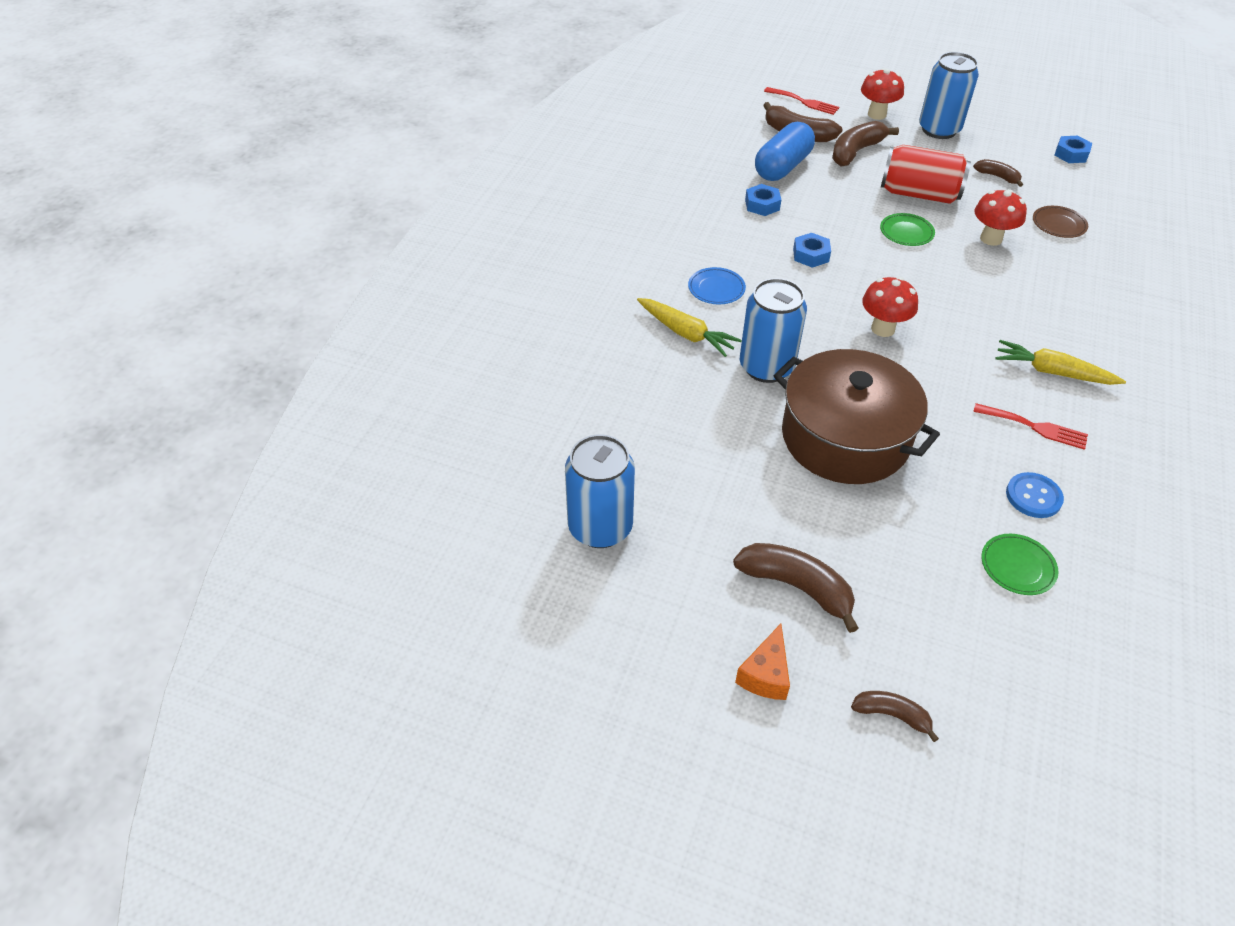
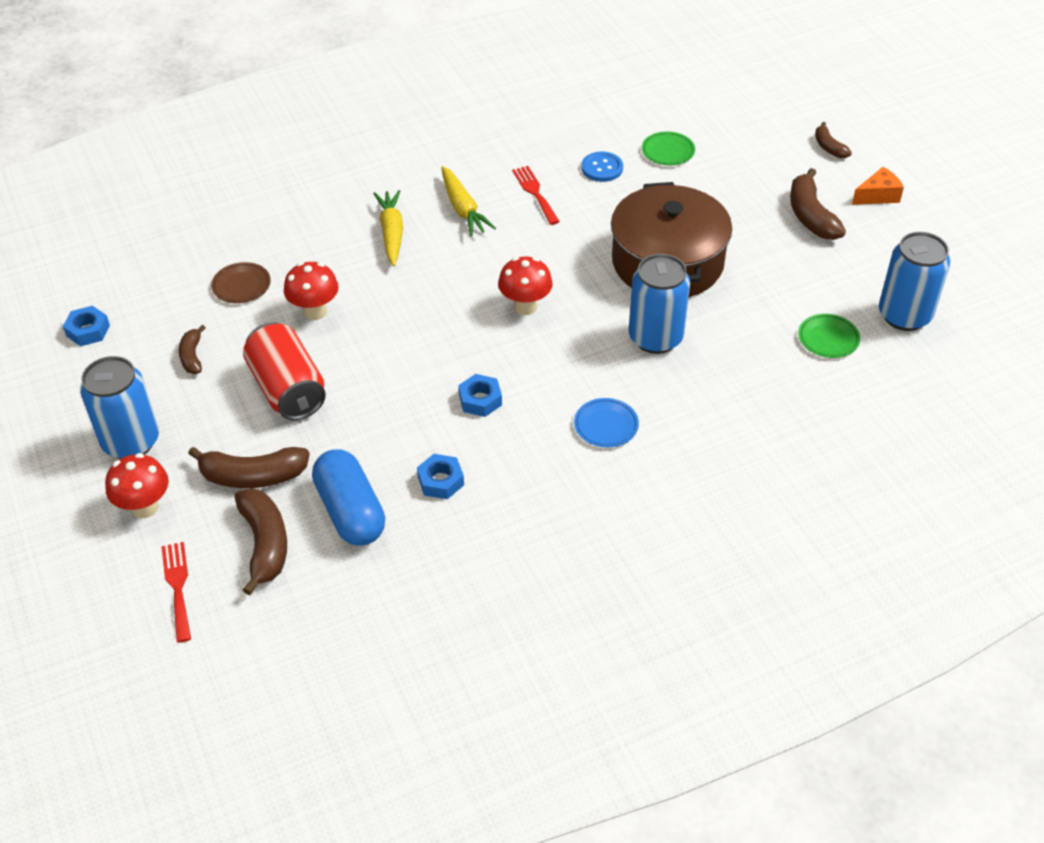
camera: 135 degrees left, 0 degrees up
yellow carrot [637,298,742,357] -> yellow carrot moved to [373,190,403,266]
blue capsule [755,122,815,181] -> blue capsule turned 75 degrees clockwise [312,449,385,546]
green plate [880,213,935,246] -> green plate moved to [798,314,860,358]

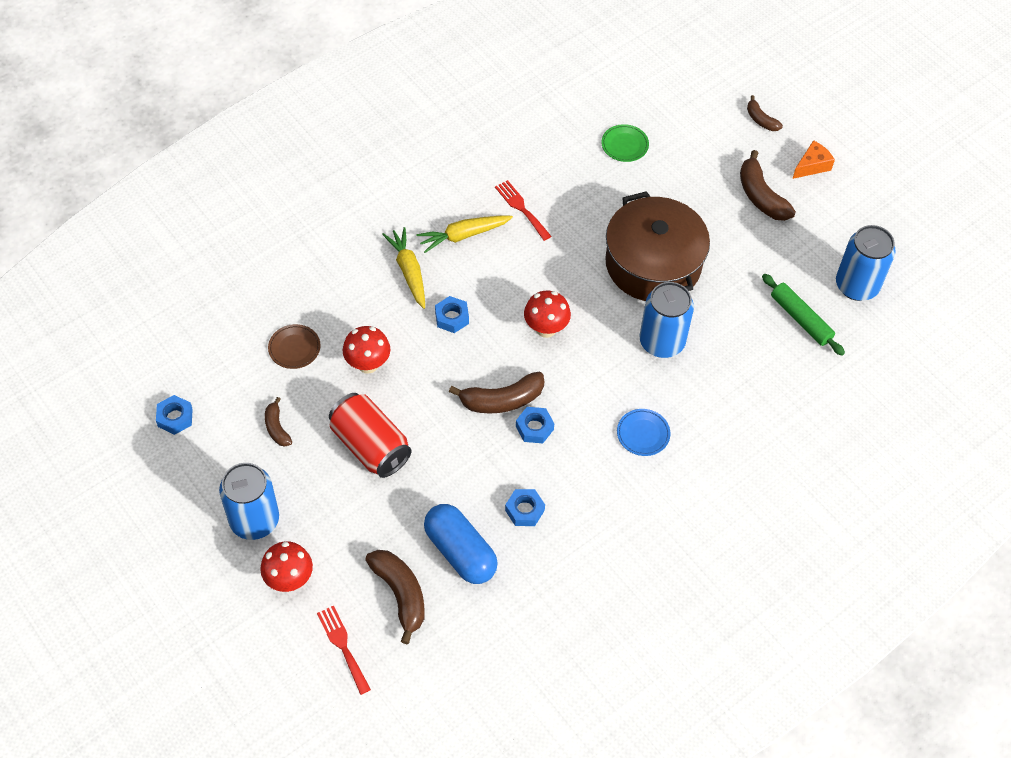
camera: 15 degrees left, 10 degrees up
brown banana [188,447,310,488] -> brown banana moved to [449,372,544,413]
yellow carrot [441,166,496,236] -> yellow carrot turned 105 degrees clockwise [416,215,513,253]
blue button [581,152,623,182] -> none
green plate [798,314,860,358] -> green rolling pin [762,274,845,356]
none -> blue nut [435,296,469,333]

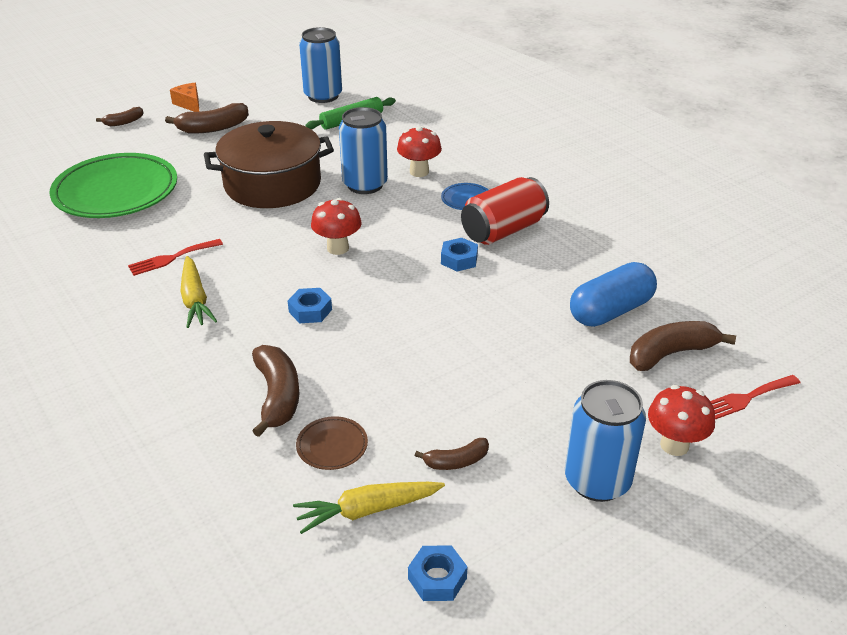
camera: 85 degrees left, 20 degrees down
red can [329,393,412,478] -> red can moved to [461,177,549,245]
red mushroom [343,326,390,374] -> red mushroom moved to [397,126,442,177]
yellow carrot [382,227,425,309] -> yellow carrot moved to [293,482,445,534]
brown banana [449,372,544,413] -> brown banana moved to [252,345,300,437]
blue nut [505,489,545,526] -> none
green plate [601,124,649,162] -> green plate [49,153,177,218], size x2.42

